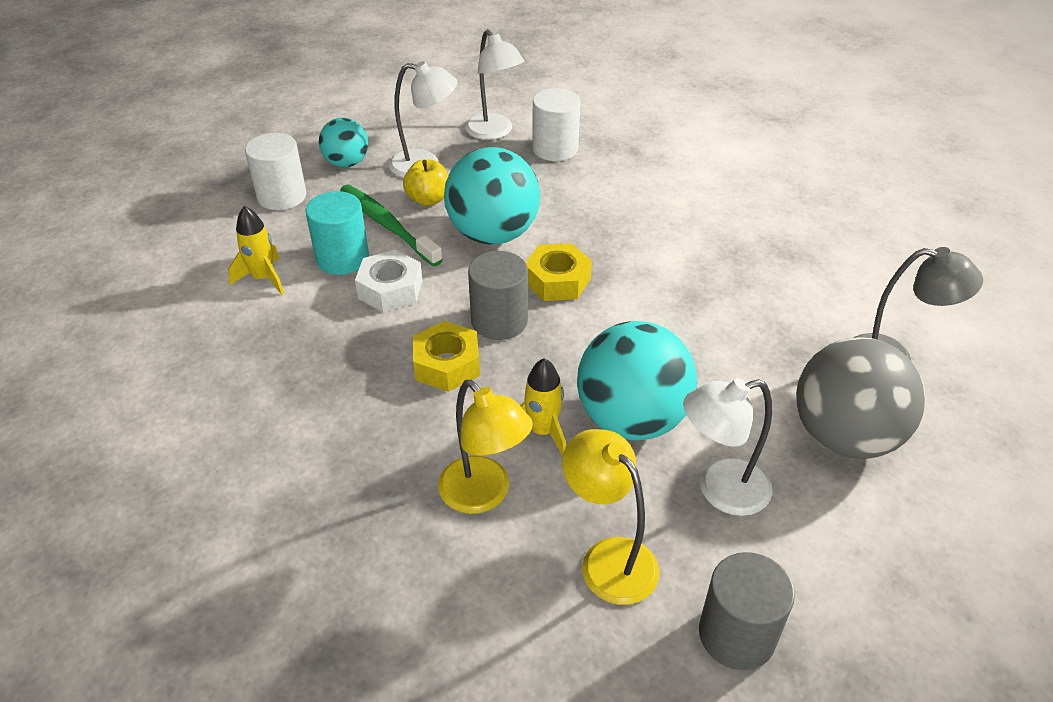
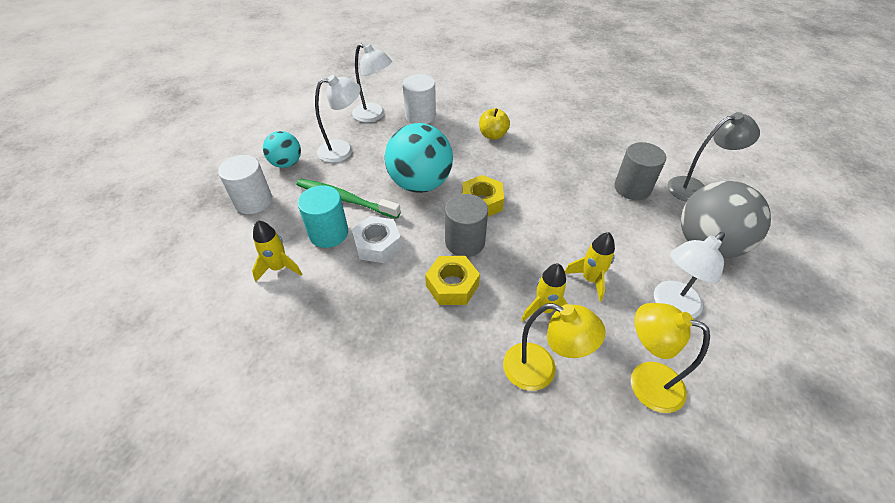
camera: 25 degrees left, 5 degrees up
yellow apple [403,159,449,206] -> yellow apple moved to [479,108,510,140]
turquoise ball [577,321,697,441] -> yellow rocket [565,232,615,301]
grey cylinder [699,552,795,670] -> grey cylinder moved to [614,142,666,200]

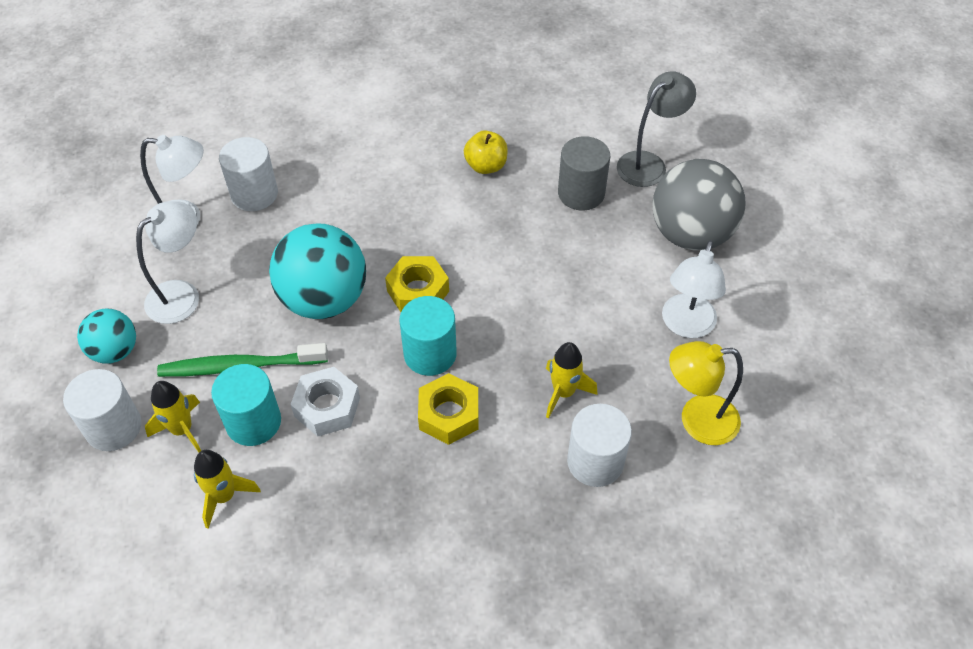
camera: 30 degrees left, 5 degrees up
grey cylinder [445,194,488,257] -> turquoise cylinder [399,296,457,376]
yellow apple [479,108,510,140] -> yellow apple moved to [464,130,508,174]
yellow lamp [503,303,606,391] -> white cylinder [567,404,632,487]
yellow rocket [565,232,615,301] -> yellow rocket moved to [145,381,201,453]

